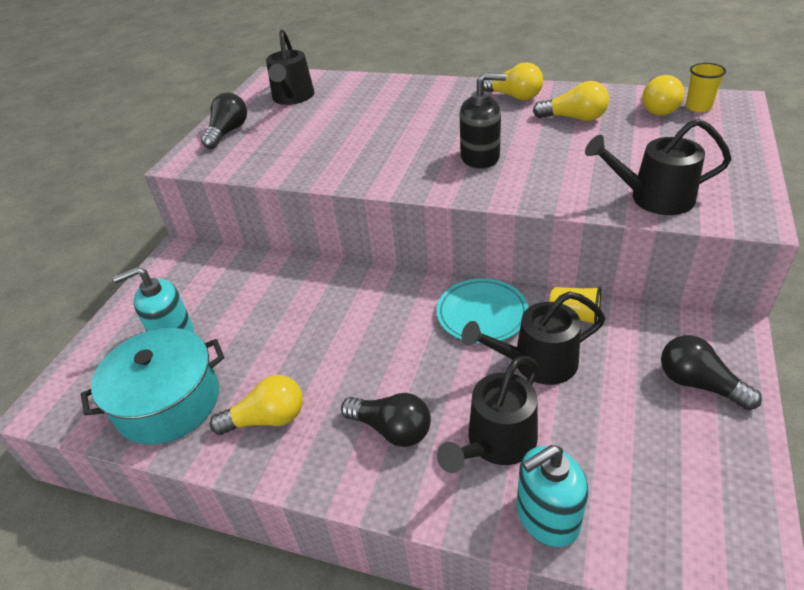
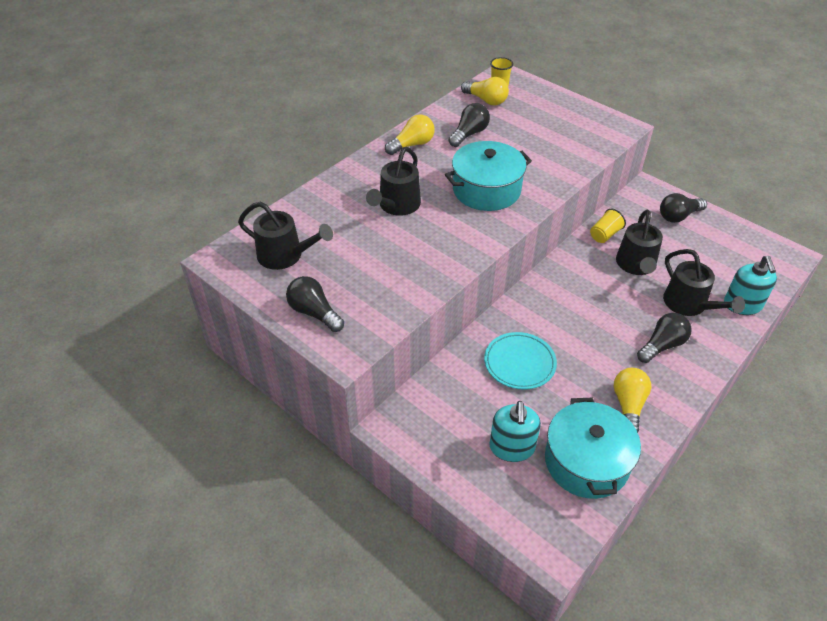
camera: 70 degrees left, 5 degrees up
turquoise plate [436,278,529,344] -> turquoise plate moved to [484,332,557,390]
black soap dispenser [460,73,506,169] -> turquoise pot [445,141,532,211]
yellow light bulb [533,81,609,121] -> black light bulb [449,103,490,147]
black watering can [585,119,732,215] -> black watering can moved to [366,147,421,216]

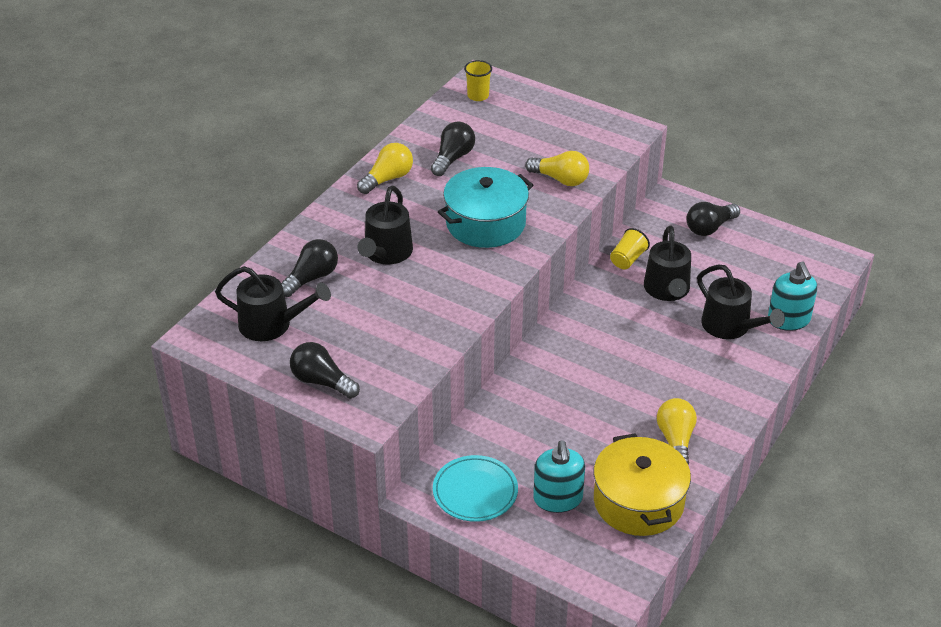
camera: 10 degrees left, 5 degrees down
yellow light bulb [461,77,509,106] -> yellow light bulb moved to [525,151,589,186]
turquoise plate [484,332,557,390] -> turquoise plate moved to [433,455,518,522]
turquoise pot [545,398,641,499] -> yellow pot [594,433,691,536]
black light bulb [637,313,692,363] -> black light bulb moved to [281,239,338,297]

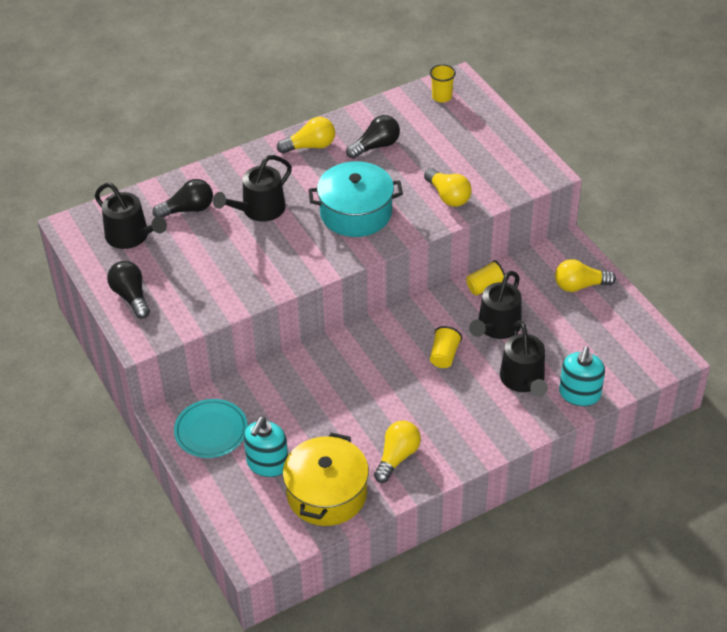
camera: 30 degrees right, 5 degrees up
black light bulb [686,202,740,236] -> yellow light bulb [555,259,616,292]
none -> yellow cup [430,326,462,368]

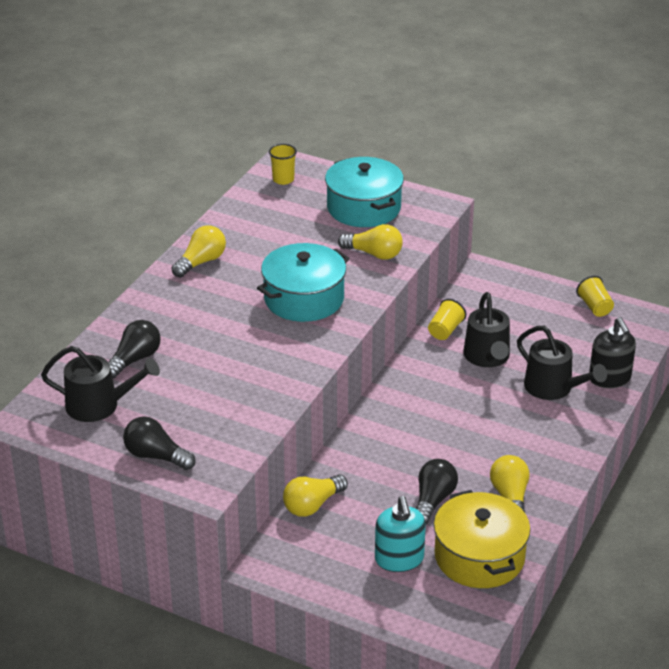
camera: 35 degrees left, 10 degrees down
turquoise plate [174,399,248,458] -> none
black watering can [213,155,292,221] -> none
black light bulb [346,115,400,159] -> black light bulb moved to [416,459,458,524]
yellow cup [430,326,462,368] -> yellow cup moved to [576,276,614,317]
yellow light bulb [555,259,616,292] -> yellow light bulb moved to [283,474,348,517]
turquoise soap dispenser [559,346,605,406] -> black soap dispenser [589,317,636,388]
none -> turquoise pot [325,157,404,227]

